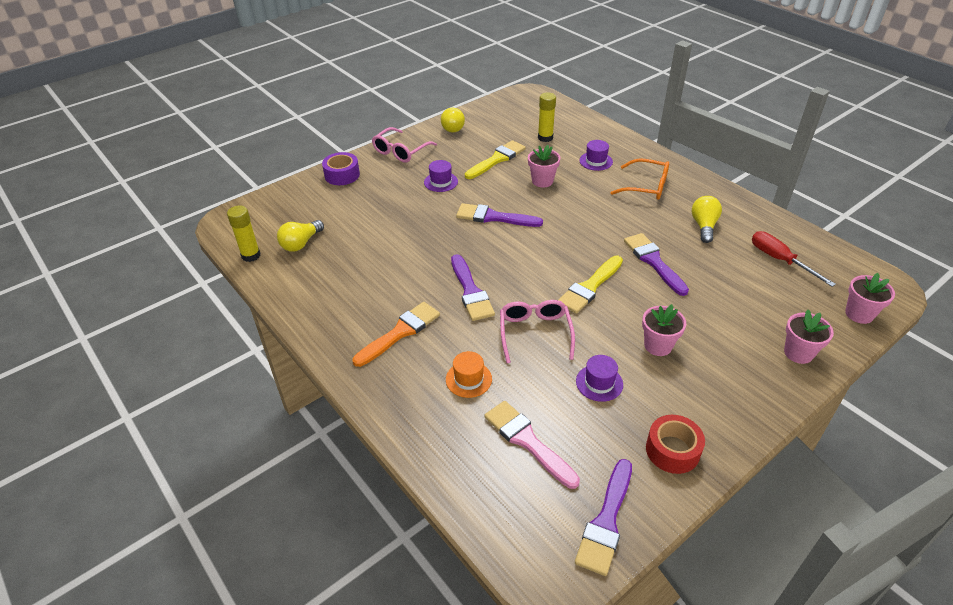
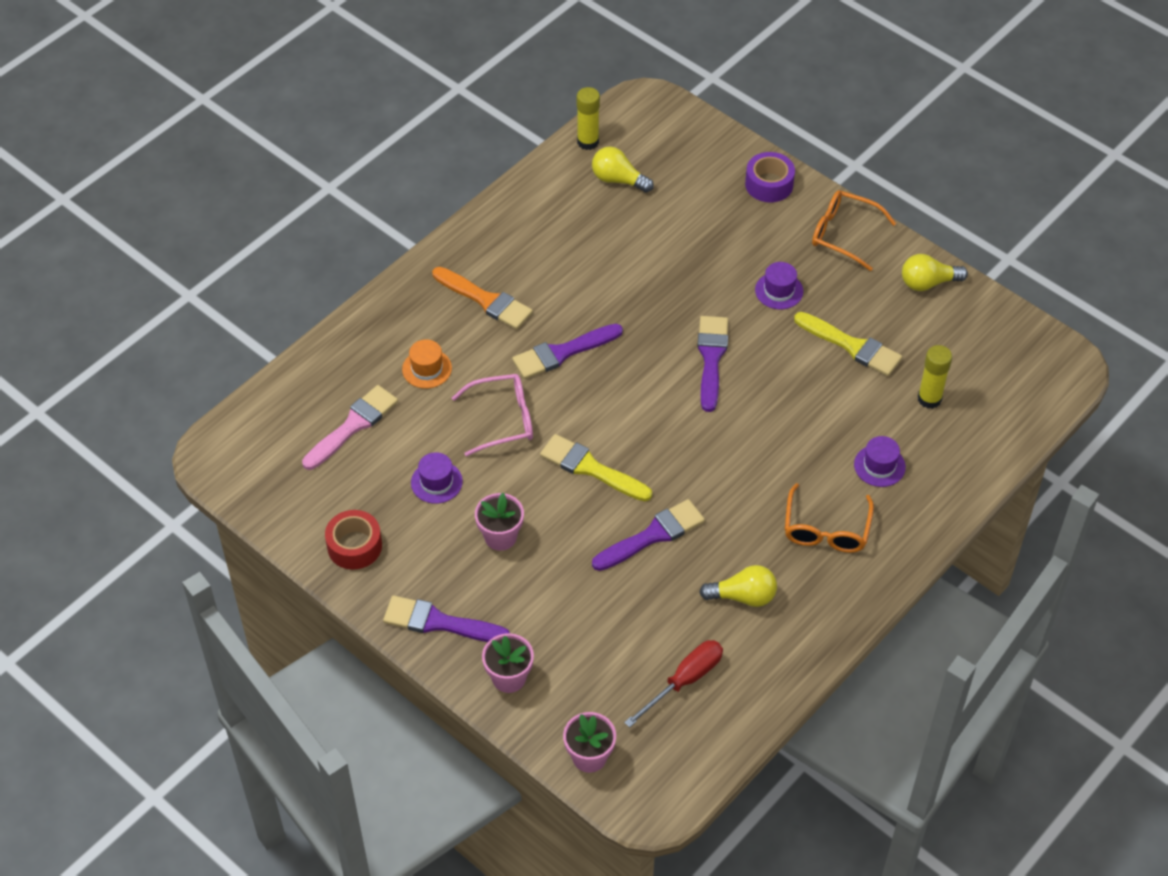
camera: 80 degrees right, 10 degrees up
pink glasses [372,127,437,163] -> orange glasses [812,190,896,271]
pink flower pot [528,145,560,187] -> none
purple brush [575,459,632,576] -> purple brush moved to [383,595,510,642]

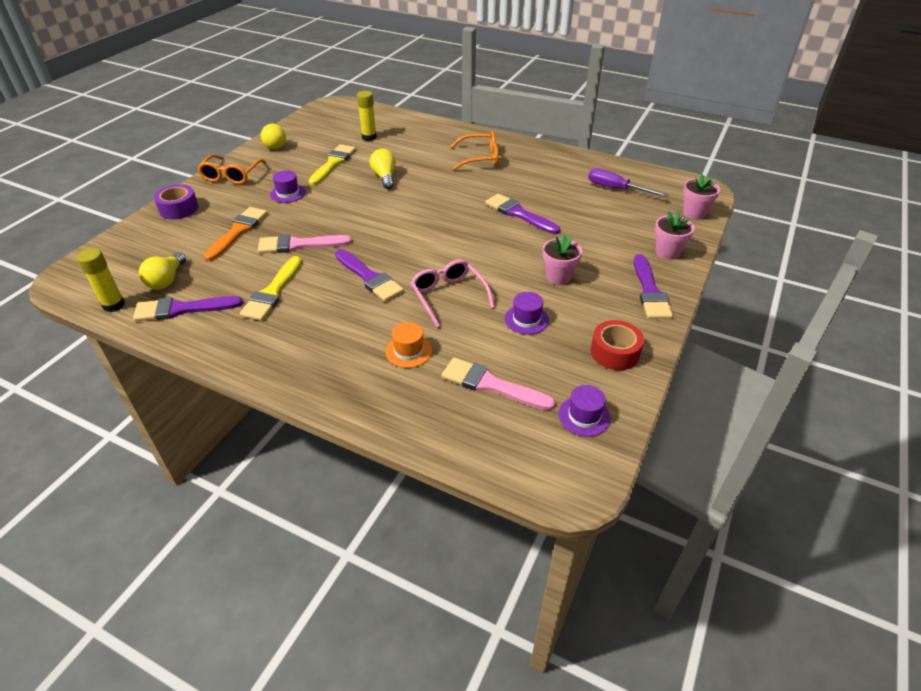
camera: 105 degrees left, 10 degrees down
orange brush [432,267,533,330] -> orange brush moved to [204,207,268,261]
yellow brush [540,434,652,501] -> yellow brush moved to [239,256,302,321]
red screwdriver [624,640,723,728] -> purple screwdriver [588,168,669,197]
purple brush [697,316,728,412] -> purple brush moved to [133,296,243,322]
yellow light bulb [699,565,777,607] -> yellow light bulb moved to [370,149,396,189]
purple hat [854,436,906,487] -> purple hat moved to [559,385,611,437]
none -> pink brush [258,234,352,253]

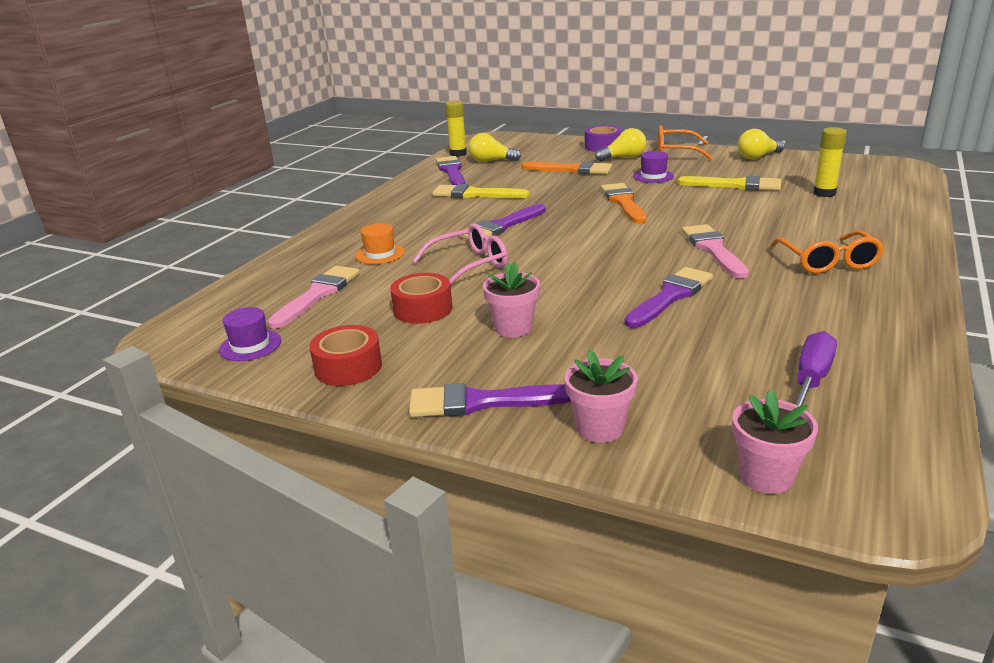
camera: 90 degrees right, 15 degrees down
pink brush [258,234,352,253] -> pink brush moved to [682,224,749,279]
yellow light bulb [370,149,396,189] -> yellow light bulb moved to [595,128,646,162]
purple hat [505,292,549,335] -> red tape [390,273,452,324]
none -> orange brush [601,183,647,224]

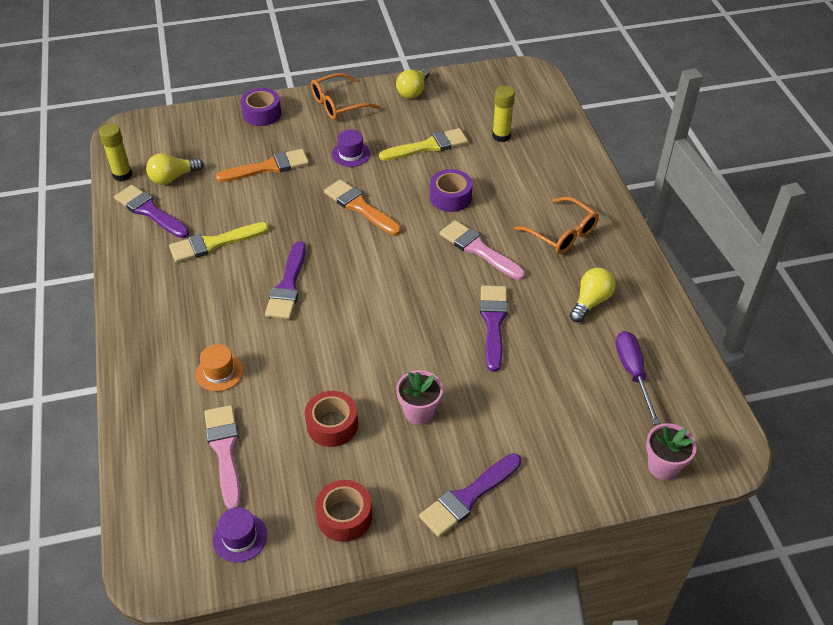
camera: 40 degrees left, 20 degrees up
pink glasses [413,223,508,285] -> none
pink flower pot [565,350,638,443] -> none
yellow light bulb [595,128,646,162] -> yellow light bulb moved to [570,268,616,322]
none -> purple tape [430,169,473,212]

